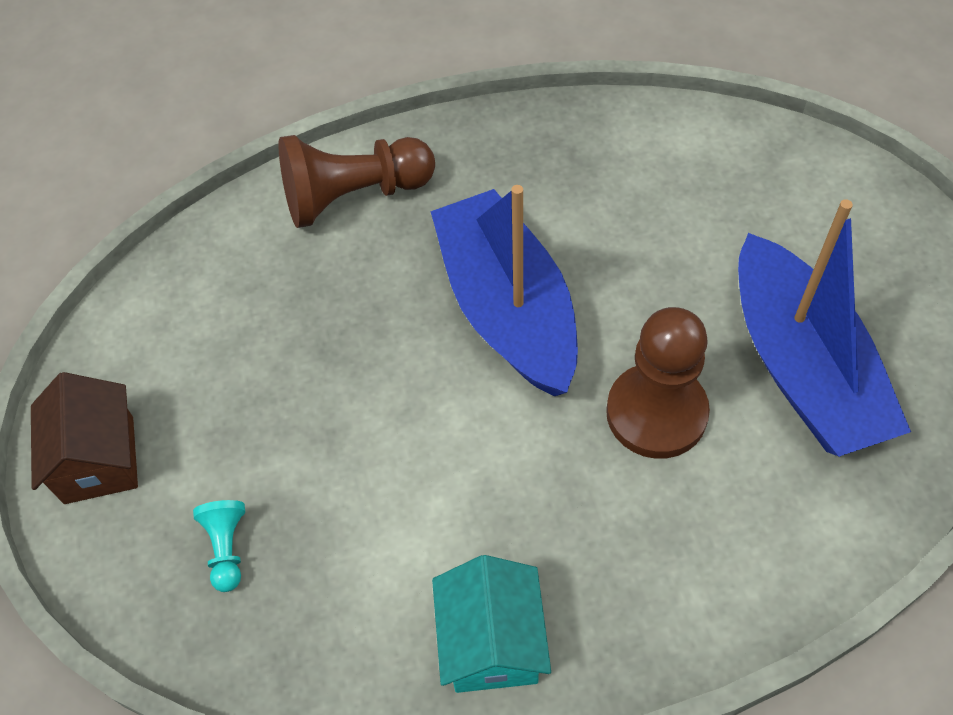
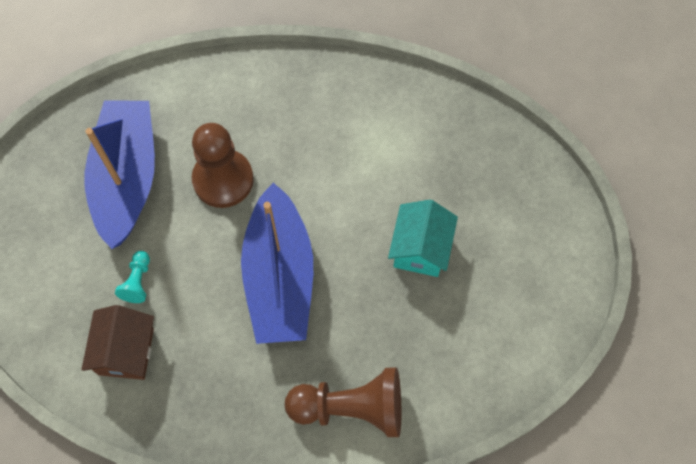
camera: 165 degrees left, 10 degrees up
brown house [31,372,138,504] -> brown house moved to [81,305,154,380]
turquoise pawn [193,500,245,592] -> turquoise pawn moved to [115,251,150,303]
turquoise house [432,555,551,693] -> turquoise house moved to [388,200,458,277]

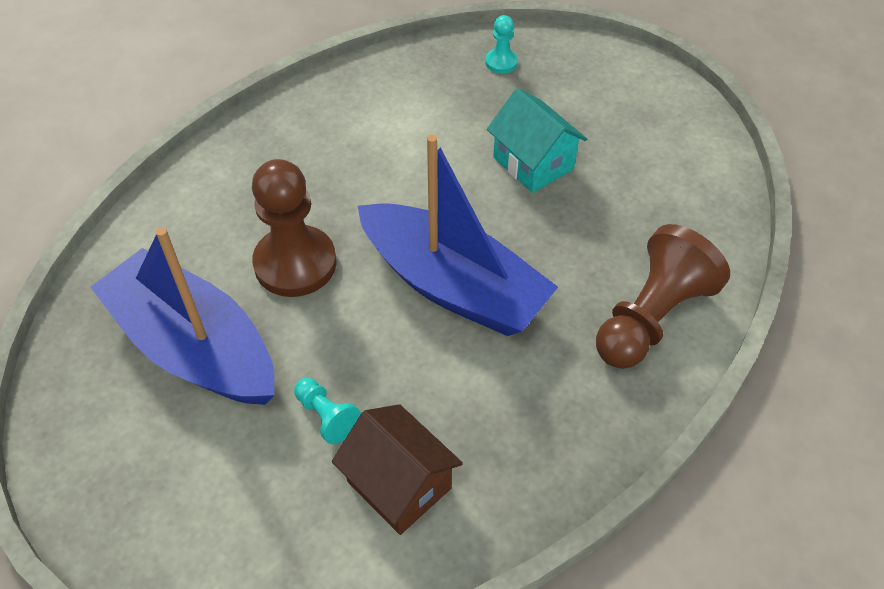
camera: 50 degrees left, 15 degrees down
none -> turquoise pawn [485,15,518,73]

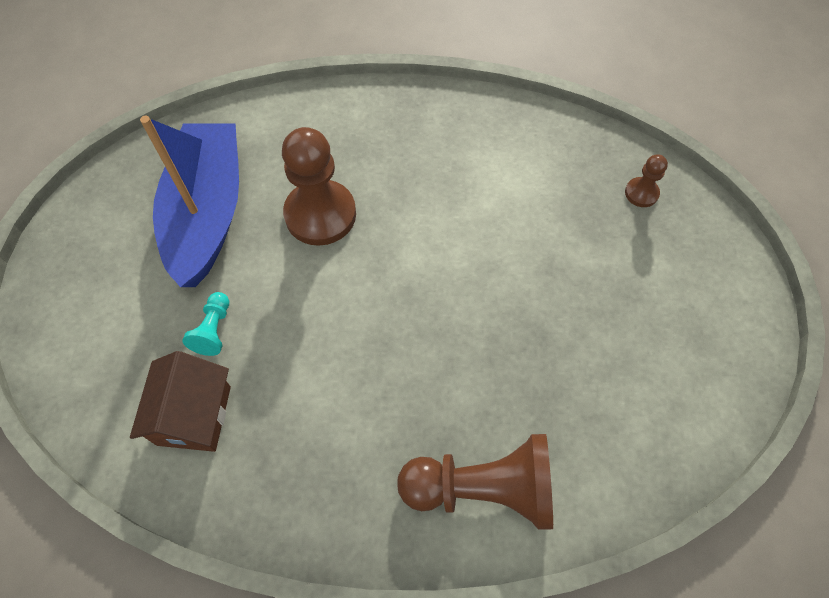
camera: 50 degrees right, 10 degrees up
blue boat [358,134,558,336] -> none
turquoise pawn [485,15,518,73] -> brown pawn [625,154,668,207]
turquoise house [487,88,587,193] -> none

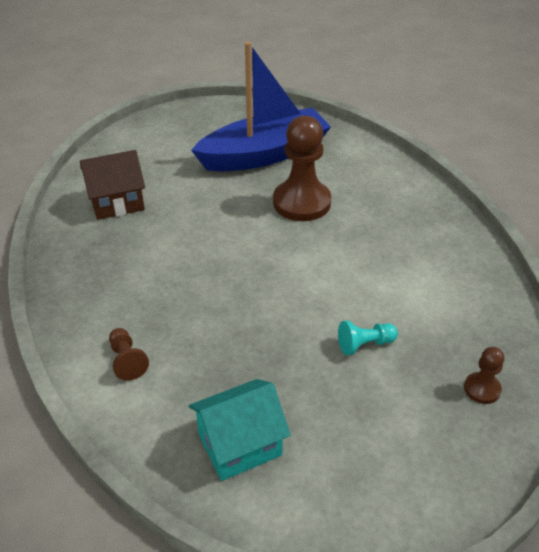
camera: 65 degrees right, 20 degrees down
turquoise pawn [182,292,229,356] -> turquoise pawn moved to [338,320,398,355]
brown pawn [397,434,553,530] -> brown pawn [109,328,149,381], size x0.47
none -> turquoise house [189,379,291,481]

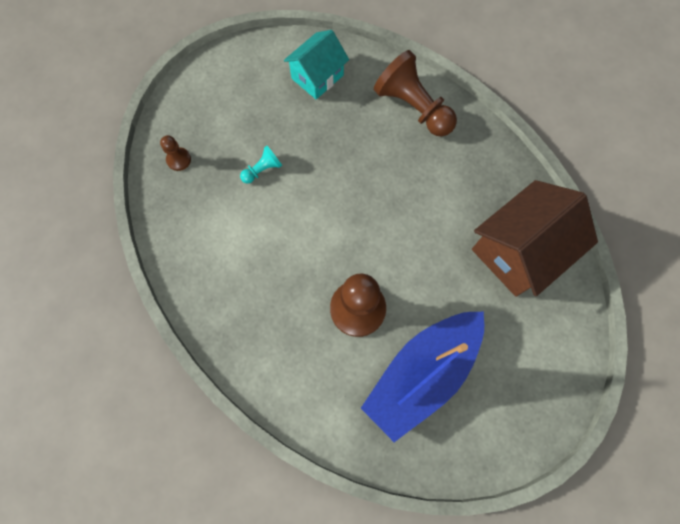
camera: 160 degrees right, 30 degrees up
brown house [80,150,145,220] -> brown house [472,180,598,297], size x1.62
brown pawn [109,328,149,381] -> brown pawn [374,50,457,137], size x2.11

